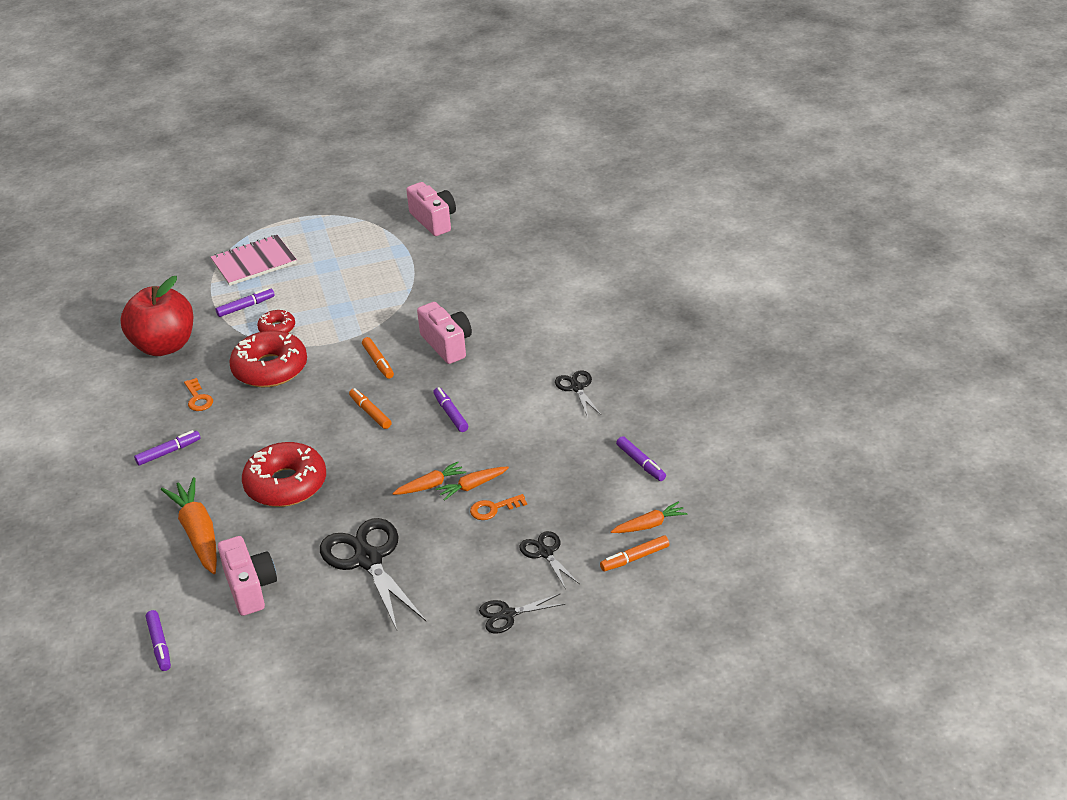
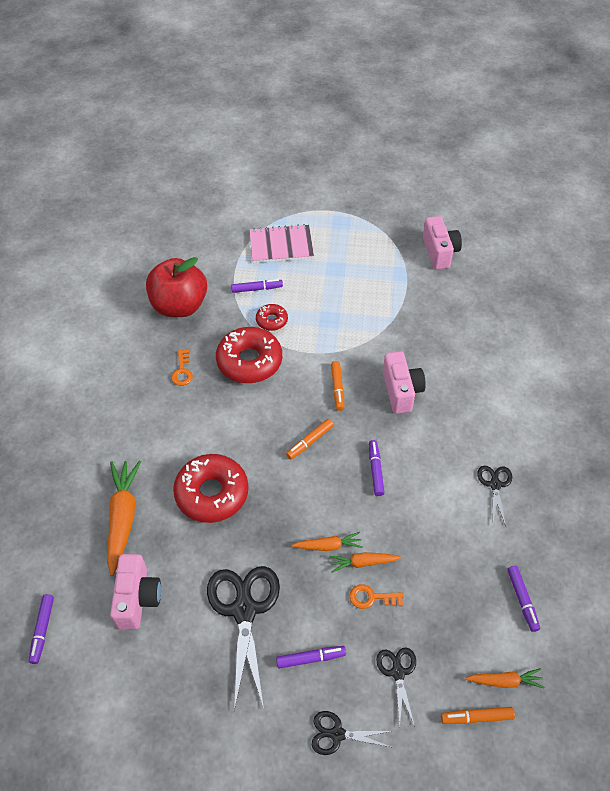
camera: 20 degrees right, 15 degrees up
purple marker [134,430,201,466] -> purple marker moved to [276,646,346,669]
orange marker [349,388,392,429] -> orange marker turned 120 degrees counterclockwise [286,419,334,460]

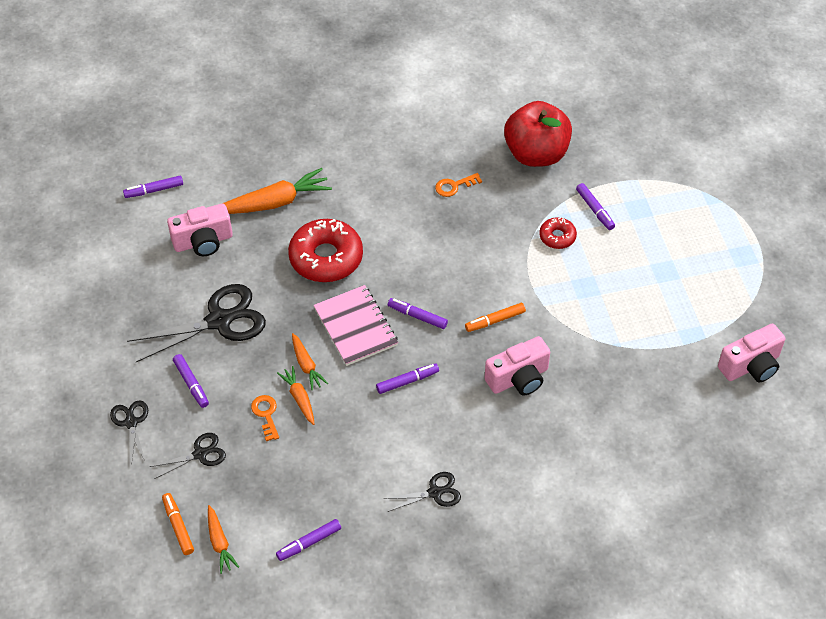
camera: 70 degrees right, 0 degrees up
red donut [216,327,282,383] -> none
pink notebook [249,224,314,263] -> pink notebook moved to [314,285,398,366]
orange marker [286,419,334,460] -> purple marker [388,298,448,329]

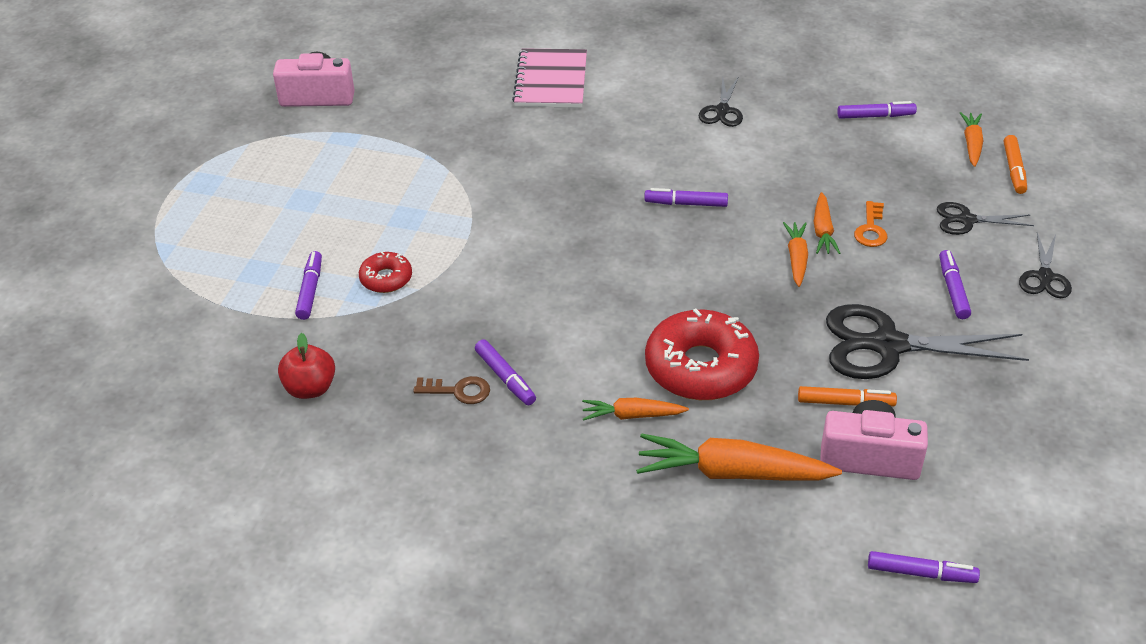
camera: 150 degrees left, 10 degrees down
pink notebook [314,285,398,366] -> pink notebook moved to [512,48,587,108]
black scissors [383,472,461,512] -> black scissors turned 90 degrees counterclockwise [699,76,743,127]
purple marker [388,298,448,329] -> purple marker moved to [475,339,536,405]
orange key [435,173,482,197] -> brown key [413,376,490,404]
orange marker [465,303,526,332] -> orange marker moved to [798,386,897,407]
pink camera [485,336,550,395] -> none
red apple [504,101,572,167] -> red apple [278,333,335,399], size x0.52
none -> orange carrot [582,398,689,421]

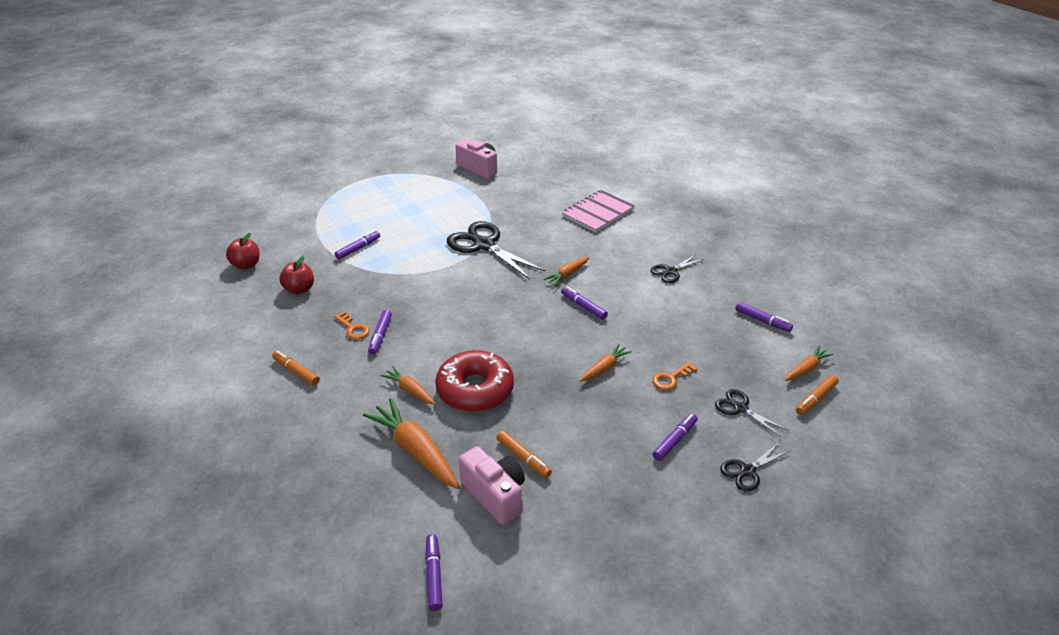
camera: 40 degrees right, 5 degrees down
red donut [359,252,412,293] -> none
brown key [413,376,490,404] -> orange key [334,311,369,339]
orange carrot [814,192,840,254] -> orange carrot moved to [544,257,589,286]
black scissors [826,304,1029,379] -> black scissors moved to [447,221,546,279]
purple marker [868,551,980,583] -> purple marker turned 150 degrees counterclockwise [425,534,443,611]
none -> red apple [226,233,260,270]
none -> orange marker [272,351,320,386]

